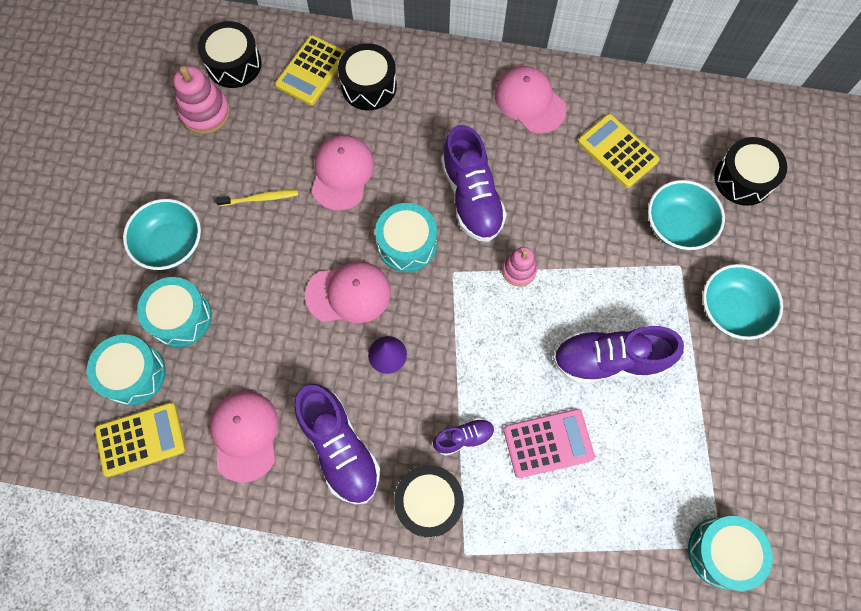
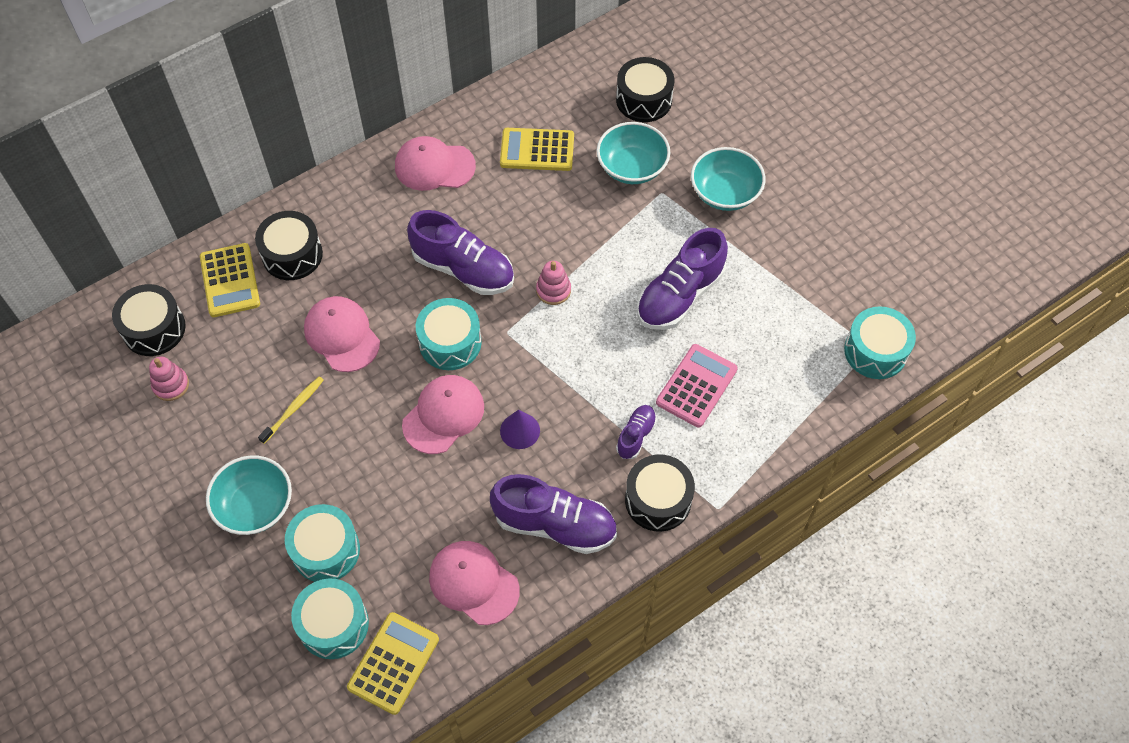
camera: 45 degrees left, 10 degrees down
pink stacking toy [173,66,230,134] -> pink stacking toy [149,357,189,401], size x0.64

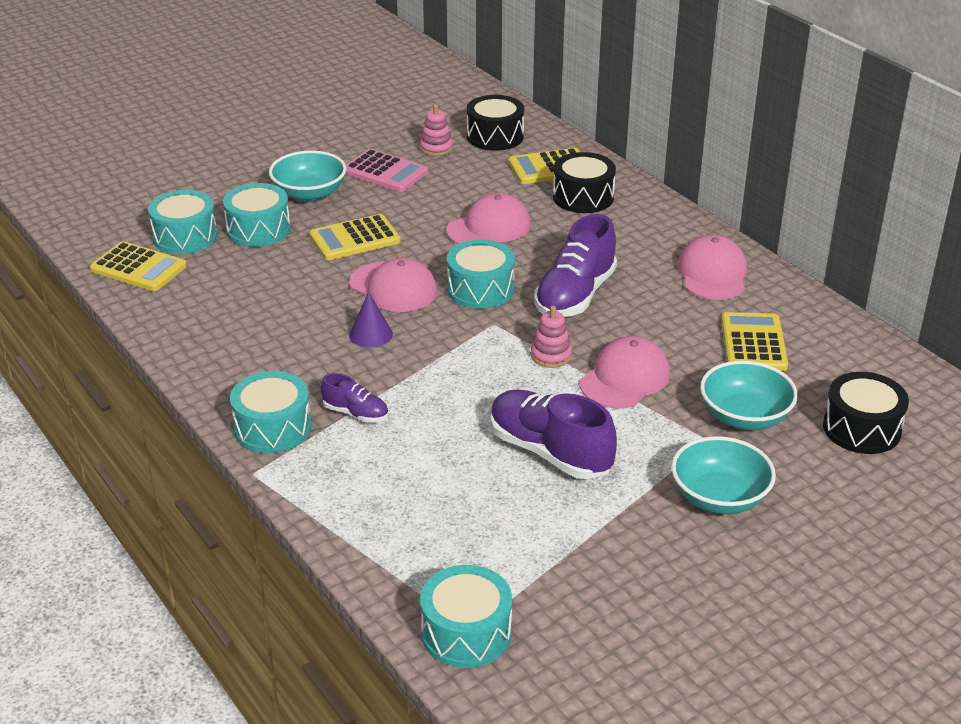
camera: 90 degrees right, 25 degrees down
yellow toothbrush [258,376,324,444] -> none
pink cap [429,541,520,625] -> pink cap moved to [580,336,670,408]
purple shoe [490,474,617,554] -> none
black drum [625,454,695,532] -> turquoise drum [230,371,311,453]
pink calculator [656,344,738,428] -> pink calculator moved to [345,149,428,192]
none -> yellow calculator [309,214,401,260]

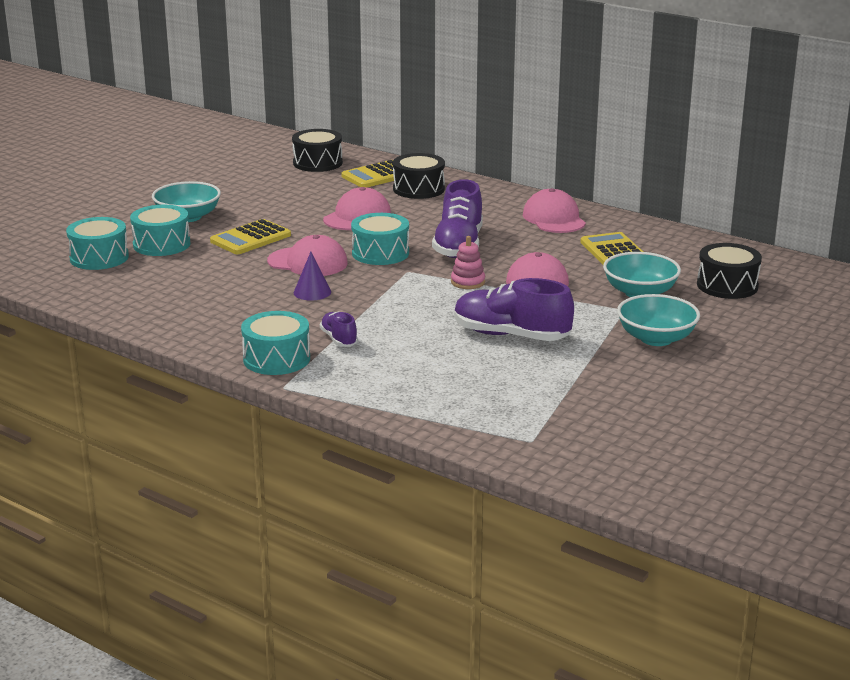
camera: 20 degrees left, 10 degrees down
yellow calculator [90,241,187,291] -> none
purple shoe [321,373,389,423] -> purple shoe turned 120 degrees counterclockwise [320,312,358,347]
pink calculator [345,149,428,192] -> none
pink stacking toy [420,104,453,156] -> none
turquoise drum [420,565,512,668] -> none

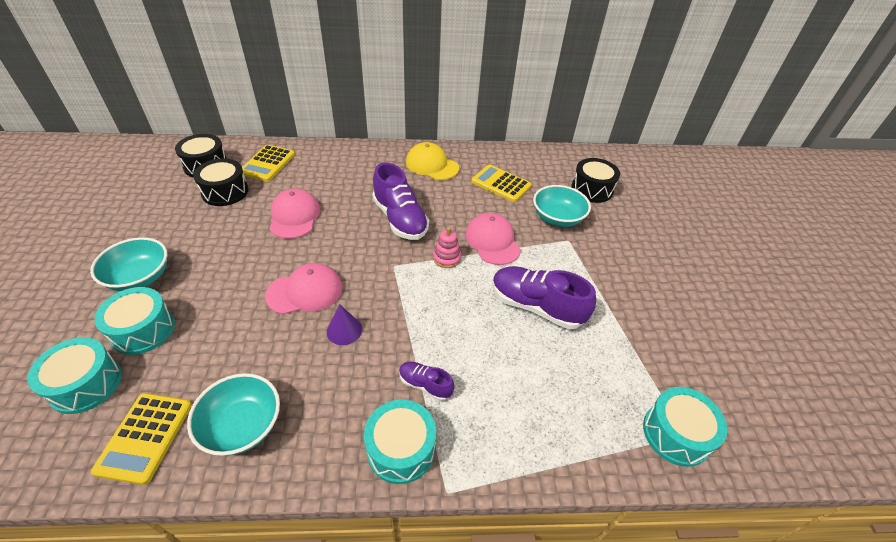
camera: 40 degrees left, 20 degrees up
yellow calculator [210,219,291,254] -> yellow calculator moved to [91,393,192,485]
turquoise drum [351,213,409,265] -> turquoise drum moved to [643,387,727,467]
black drum [393,153,445,199] -> black drum moved to [193,158,248,206]
purple shoe [454,278,574,341] -> purple shoe turned 45 degrees clockwise [492,266,596,329]
pink cap [523,188,586,233] -> yellow cap [406,142,459,180]
turquoise bowl [617,294,700,346] -> turquoise bowl moved to [187,373,280,456]

